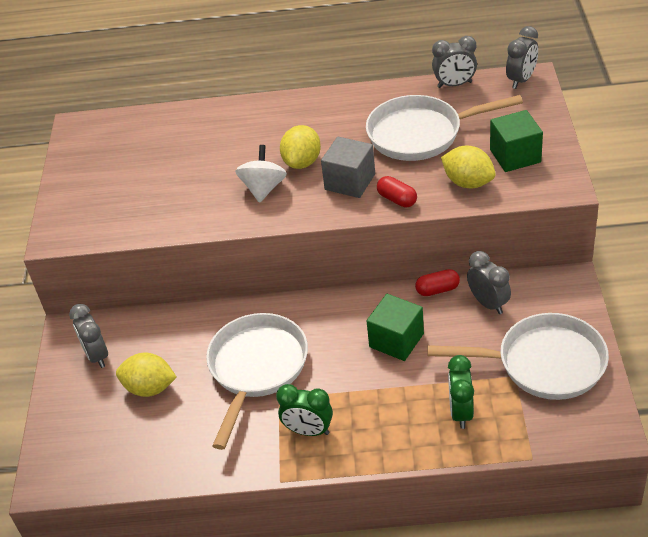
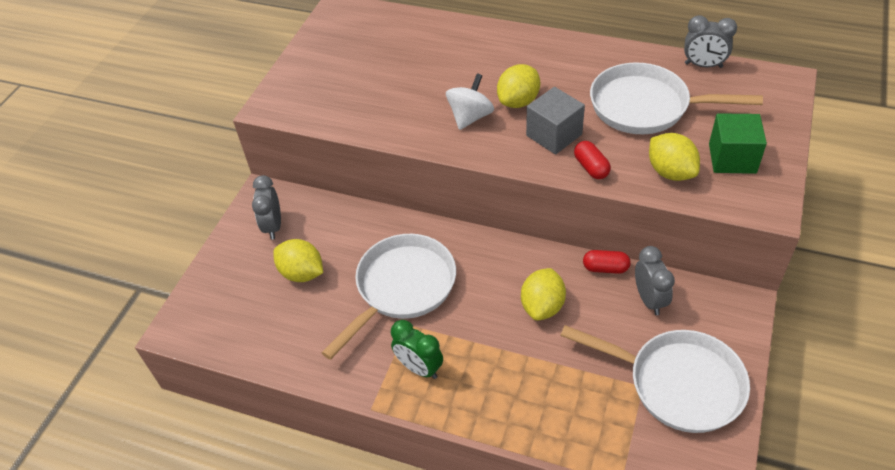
camera: 20 degrees right, 5 degrees up
green cube [367,294,424,361] -> yellow lemon [521,268,566,320]
green clock [448,355,474,429] -> none
grey clock [506,26,538,89] -> none

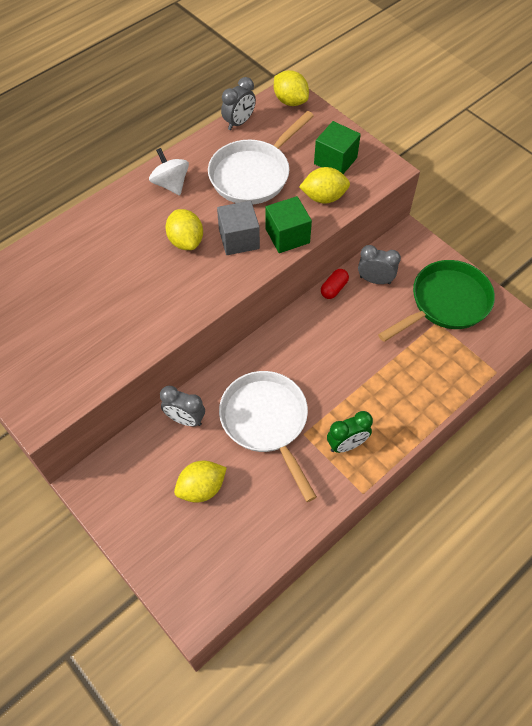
camera: 65 degrees left, 10 degrees up
grey clock [252,175,281,240] -> grey clock moved to [160,386,205,426]
white spinning top [446,73,494,130] -> white spinning top moved to [149,148,189,195]
yellow lemon [521,268,566,320] -> yellow lemon moved to [274,70,309,106]
white pan [560,325,750,433] -> green pan [378,260,495,342]
red capsule [574,141,611,179] -> green cube [266,196,312,253]

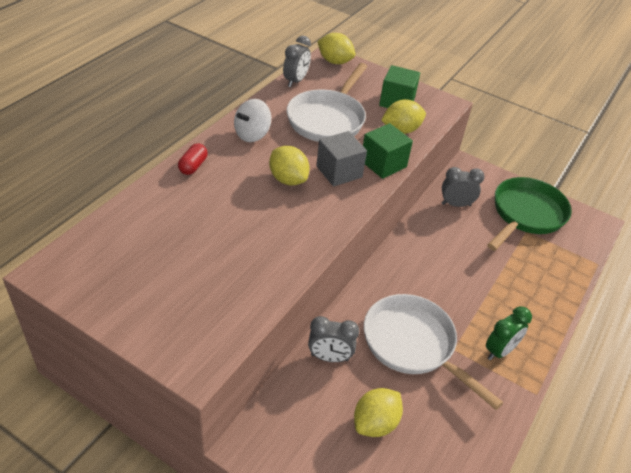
camera: 20 degrees left, 15 degrees down
white spinning top [149,148,189,195] -> white spinning top turned 90 degrees counterclockwise [234,99,271,142]
red capsule [321,269,349,299] -> red capsule moved to [178,143,208,175]

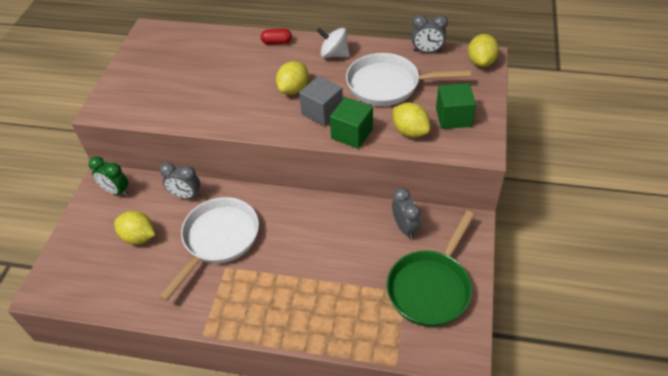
camera: 75 degrees right, 5 degrees up
grey clock [308,316,359,362] -> grey clock turned 60 degrees counterclockwise [160,162,200,199]
green clock [486,306,532,361] -> green clock moved to [89,156,129,196]
green pan [487,177,572,251] -> green pan turned 105 degrees clockwise [386,211,474,327]

